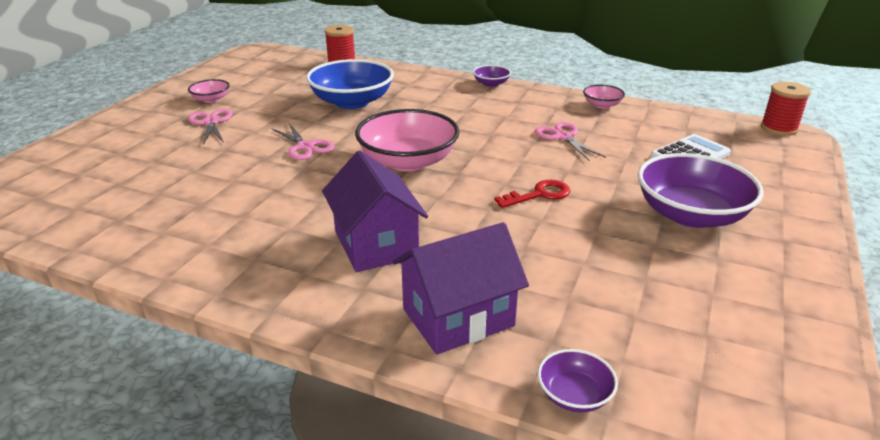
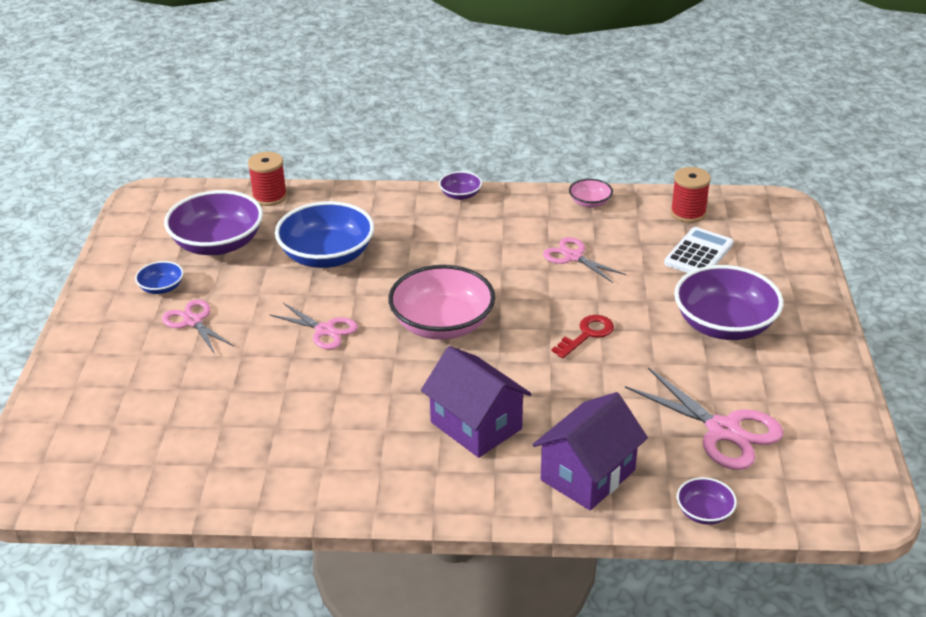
camera: 20 degrees left, 5 degrees up
pink bowl [188,79,230,103] -> blue bowl [135,261,184,294]
red spool [761,82,811,136] -> red spool moved to [671,167,711,223]
none -> purple bowl [164,190,263,255]
none -> pink scissors [625,367,784,470]

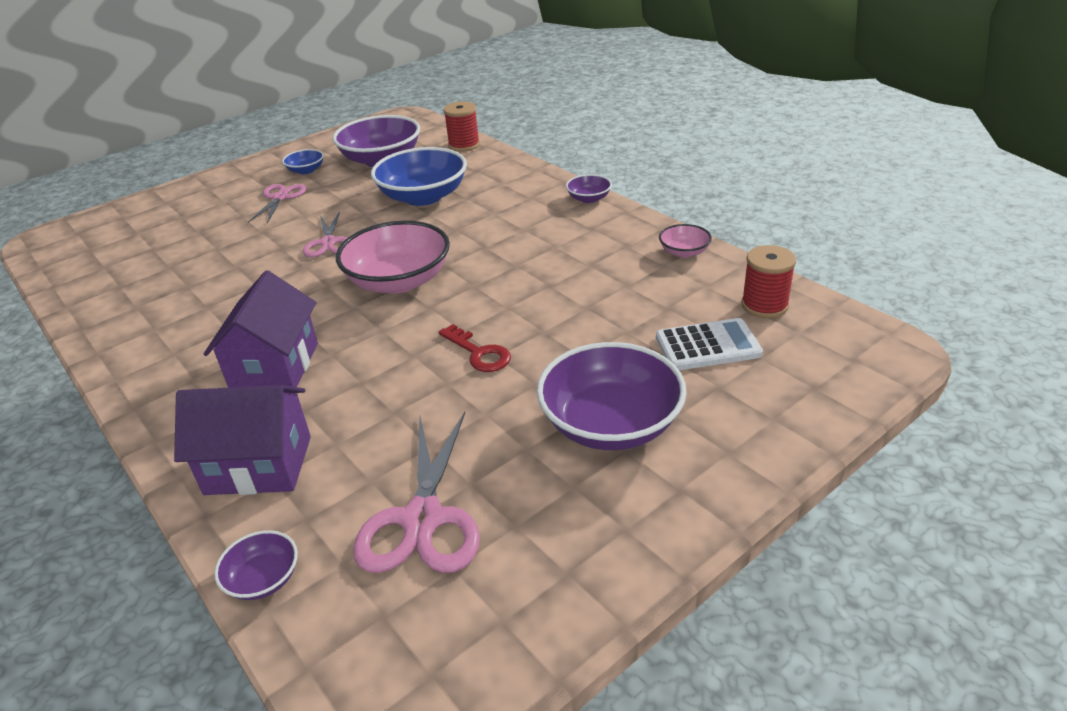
camera: 50 degrees right, 0 degrees up
pink scissors [543,237,626,283] -> none
red key [552,315,614,358] -> red key turned 45 degrees clockwise [438,324,511,372]

